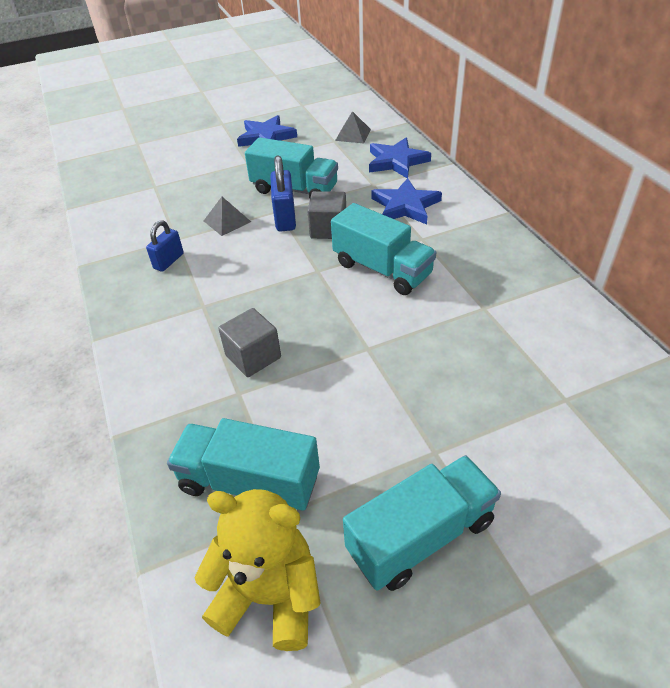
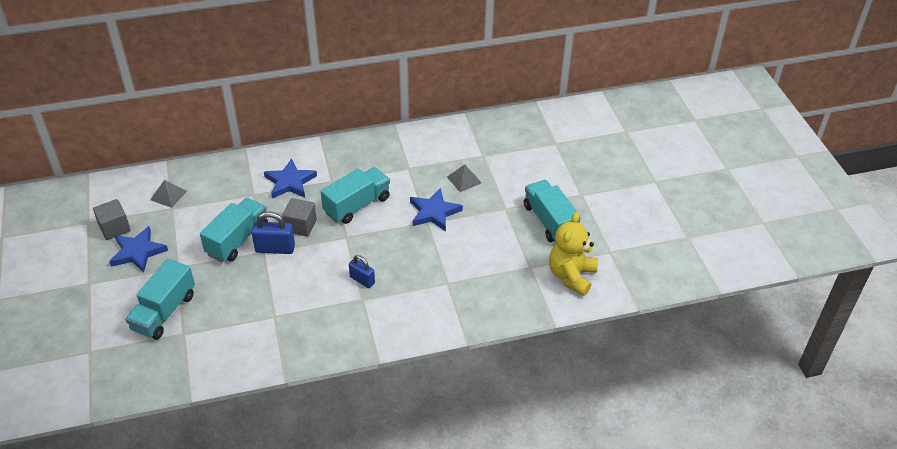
camera: 85 degrees left, 0 degrees up
blue padlock [146,220,184,272] -> blue padlock moved to [349,255,375,288]
turquoise truck [167,418,320,511] -> turquoise truck moved to [125,259,195,340]
grey pyramid [204,197,251,236] -> grey pyramid moved to [447,164,482,192]
grey cube [218,308,281,377] -> grey cube moved to [93,199,131,240]
blue star [369,137,431,178] -> blue star moved to [410,188,463,231]

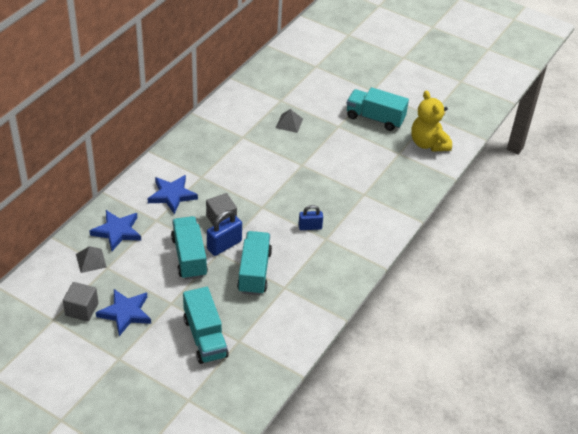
camera: 45 degrees left, 0 degrees up
turquoise truck [321,167,390,224] -> turquoise truck moved to [237,231,272,295]
blue star [410,188,463,231] -> blue star moved to [90,210,141,251]

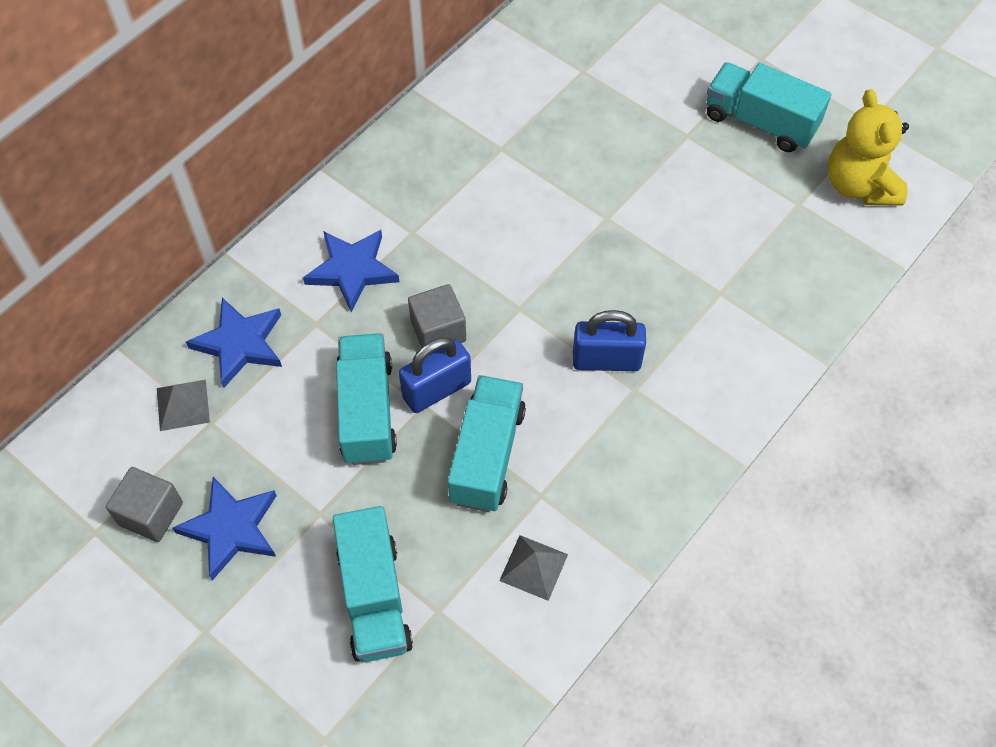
camera: 10 degrees right, 15 degrees up
grey pyramid [276,109,303,133] -> grey pyramid moved to [499,535,568,601]
blue padlock [298,205,323,230] -> blue padlock [573,310,646,371], size x1.51

